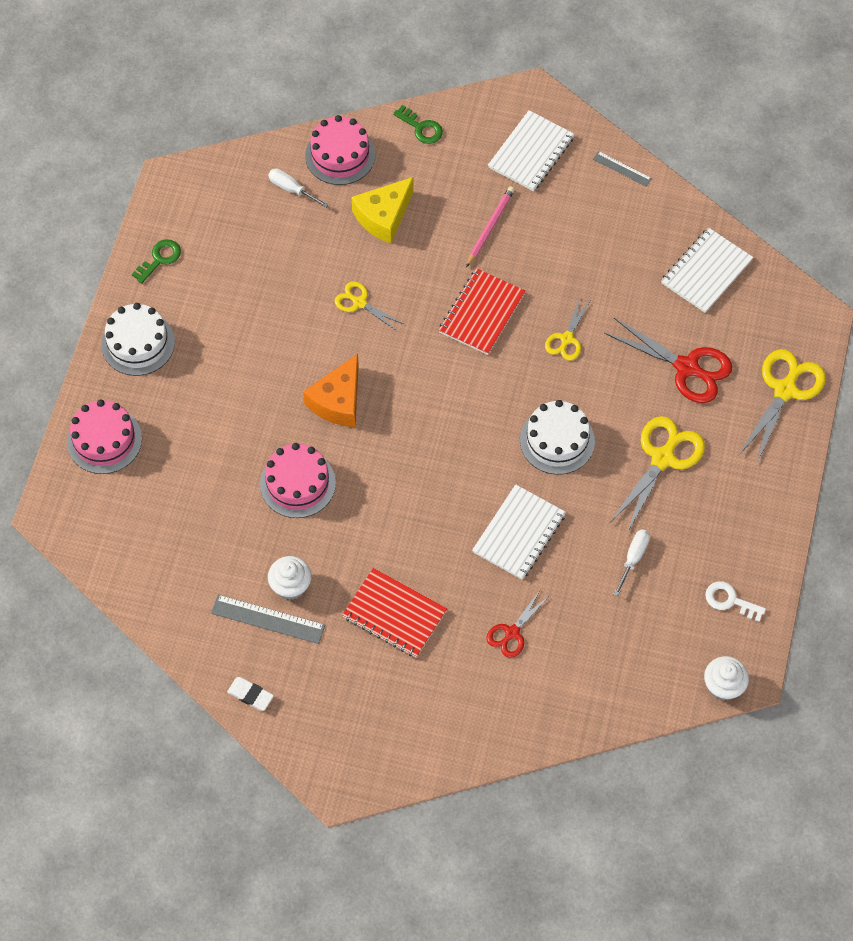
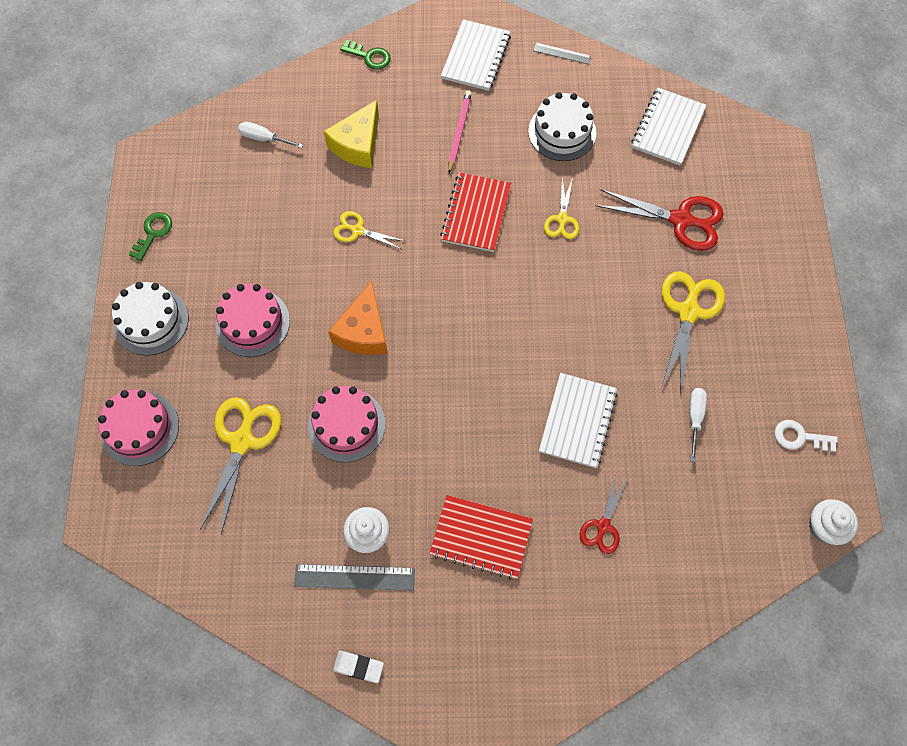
camera: 15 degrees left, 5 degrees up
pink cake [305,115,375,185] -> pink cake moved to [215,284,290,357]
white cake [520,400,595,475] -> white cake moved to [528,92,596,161]
yellow scissors [739,349,826,465] -> yellow scissors moved to [200,397,281,534]

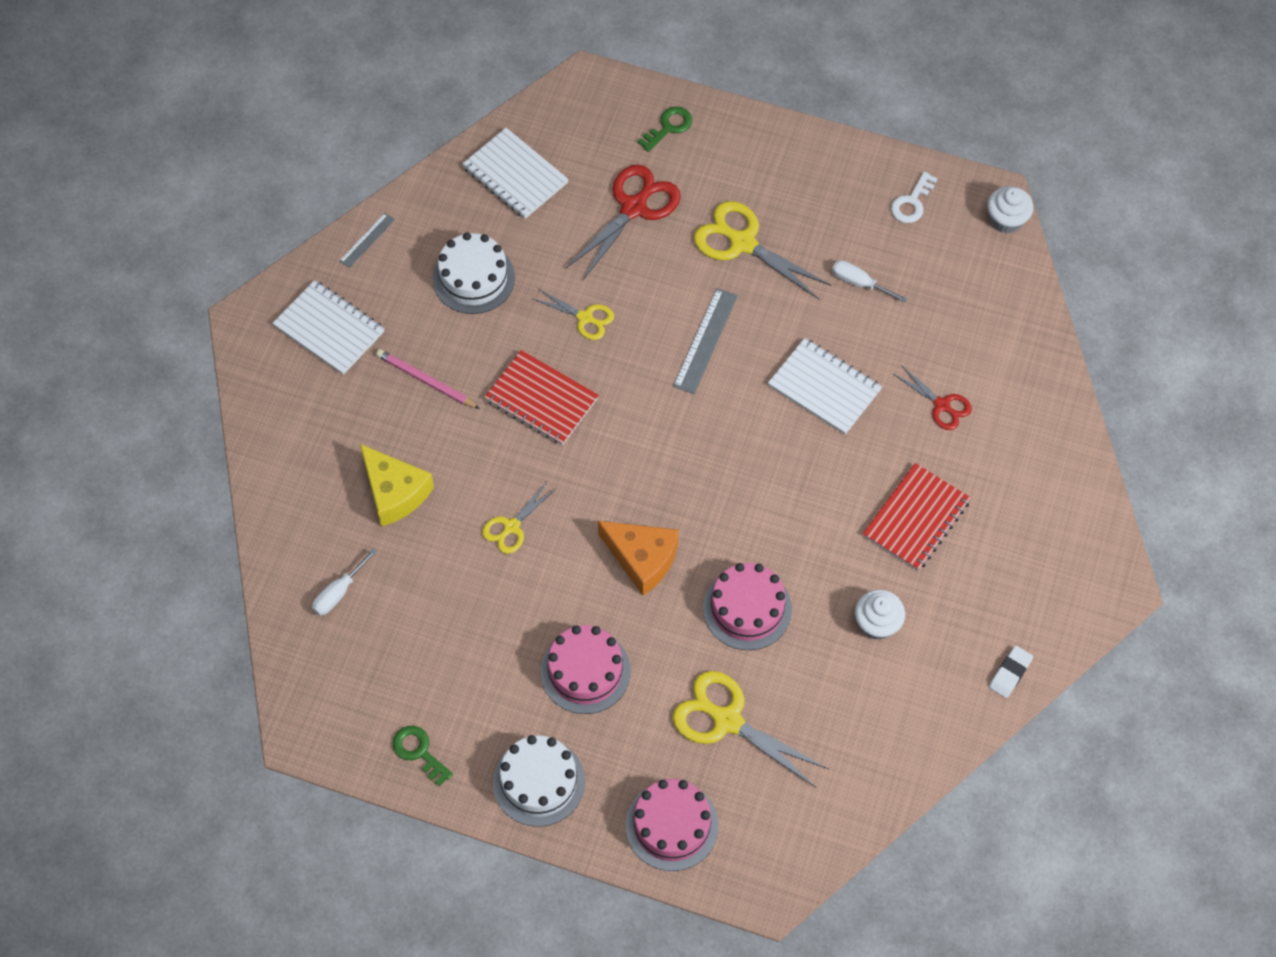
camera: 70 degrees left, 5 degrees down
grey ruler [294,564,415,591] -> grey ruler moved to [673,288,738,394]
green key [340,40,391,70] -> green key moved to [638,106,692,152]

